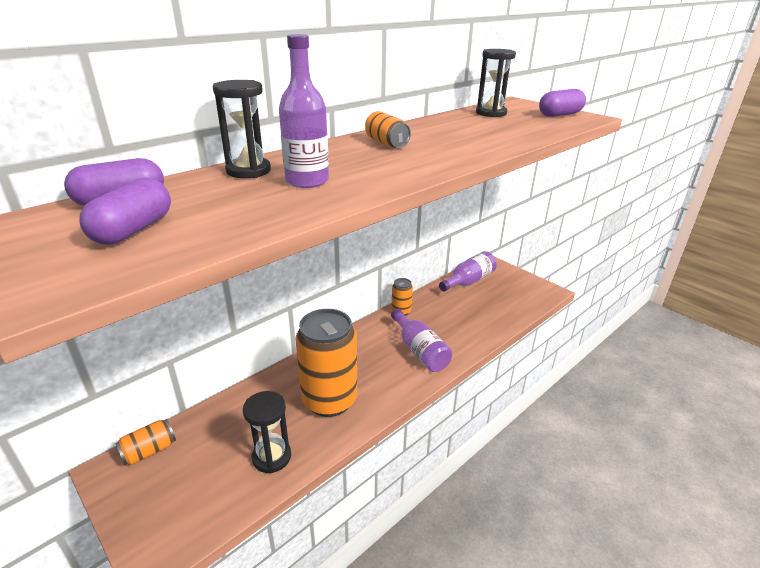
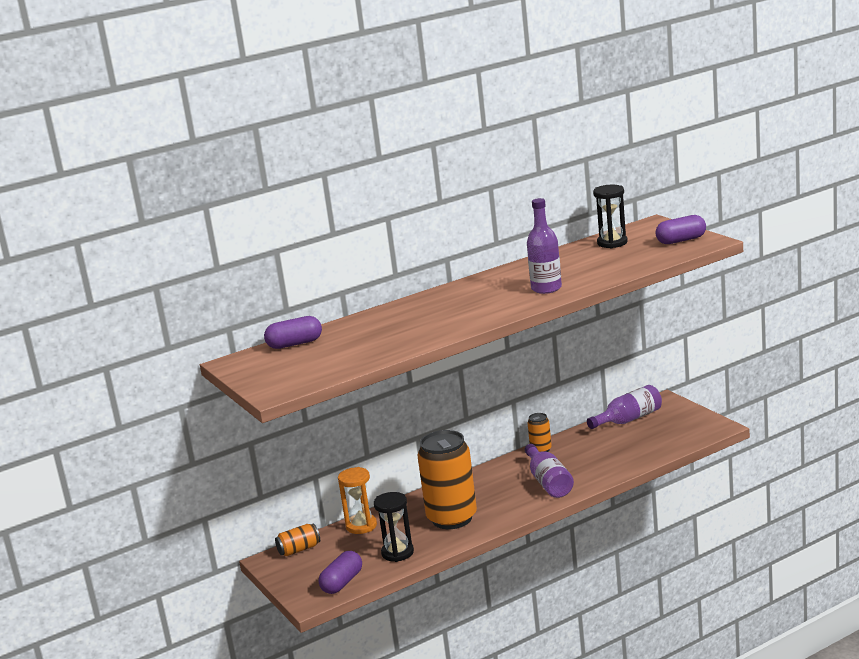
camera: 15 degrees right, 10 degrees down
purple capsule [79,178,171,245] -> purple capsule moved to [318,551,362,594]
black hourglass [213,80,271,178] -> none
purple bottle [279,34,329,188] -> purple bottle moved to [527,198,562,294]
orange can [365,111,411,148] -> none
none -> orange hourglass [338,467,377,534]

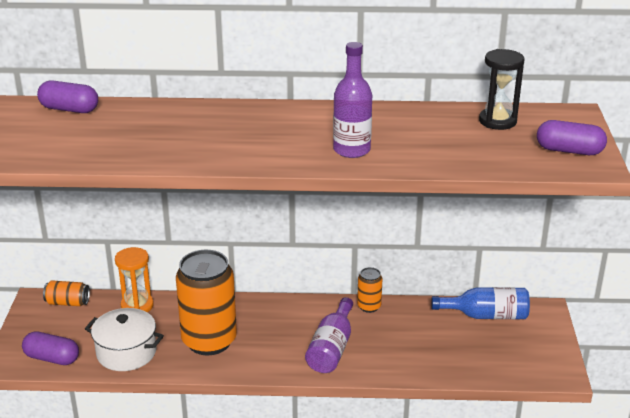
camera: 30 degrees right, 10 degrees up
purple capsule [318,551,362,594] -> purple capsule turned 45 degrees clockwise [22,331,79,365]
black hourglass [374,492,414,562] -> white pot [85,308,164,371]
purple bottle [587,385,662,429] -> blue bottle [431,287,530,319]

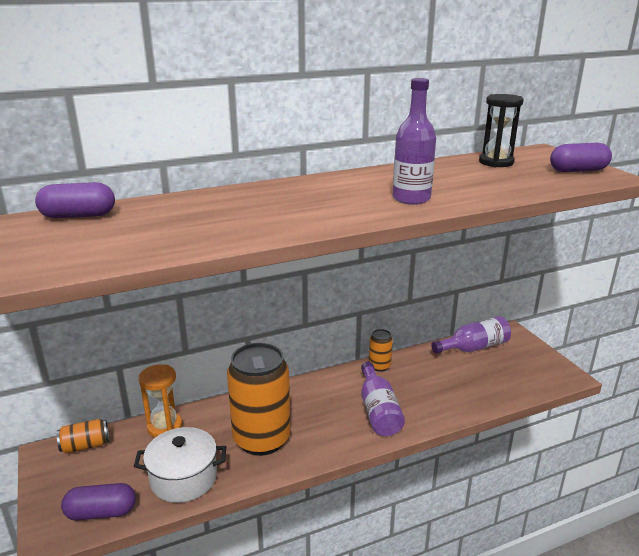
camera: 25 degrees left, 5 degrees down
blue bottle [431,287,530,319] -> purple bottle [431,316,511,353]

